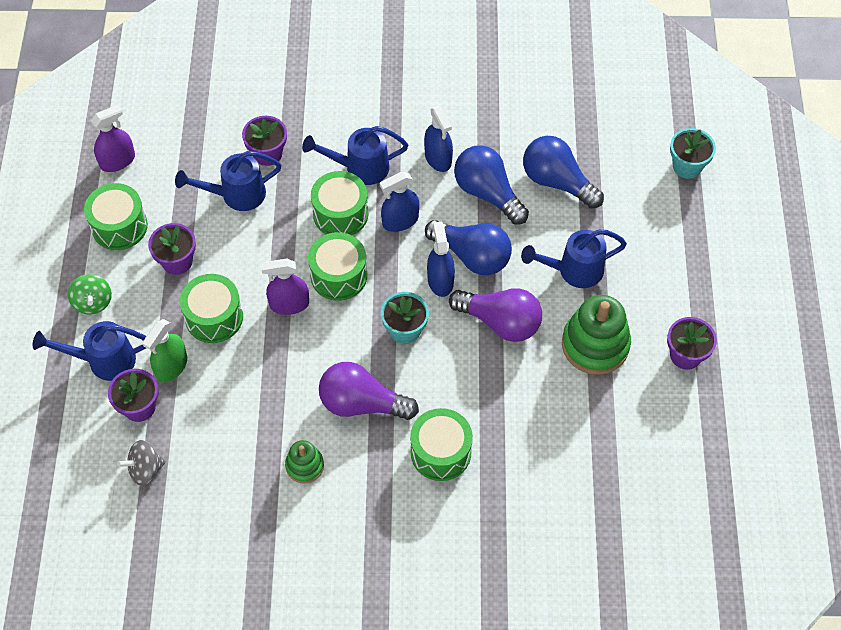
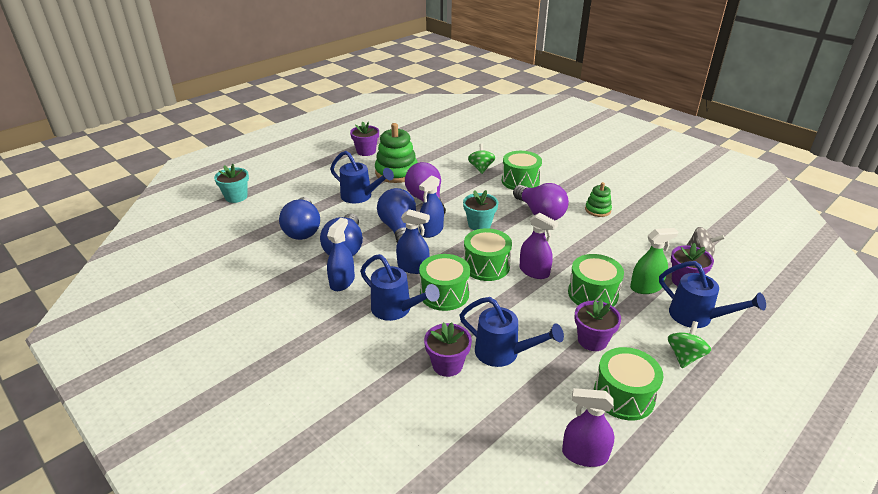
camera: 135 degrees left, 25 degrees down
none -> green spinning top [468,144,495,174]

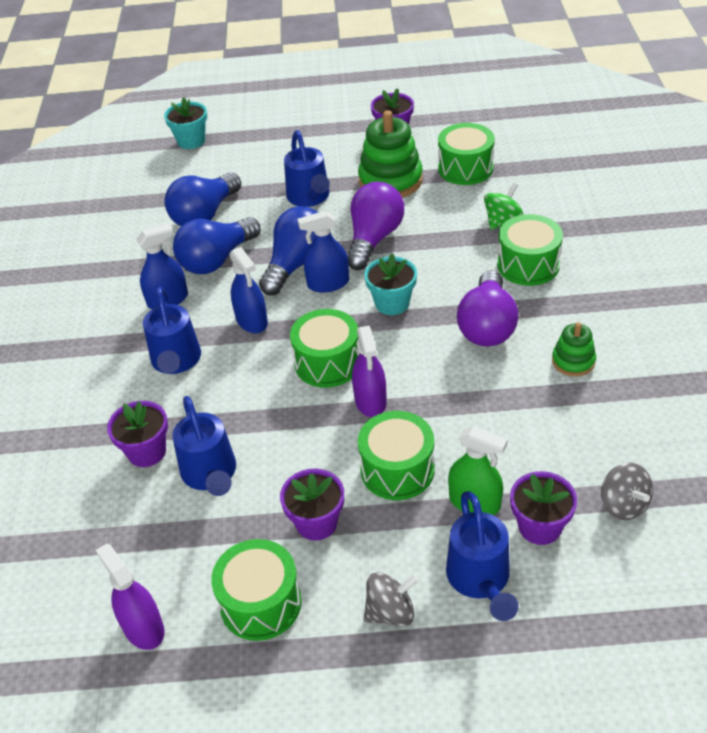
camera: 45 degrees right, 10 degrees up
green drum [419,254,470,311] -> green drum moved to [438,123,495,185]
green spinning top [668,321,711,368] -> grey spinning top [363,572,419,626]

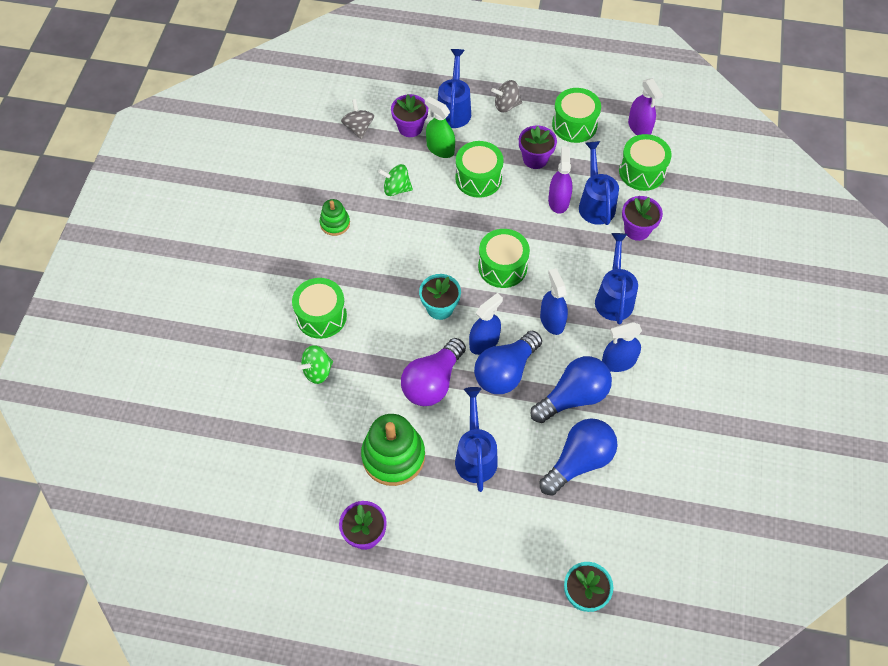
camera: 170 degrees left, 15 degrees up
blue spray bottle [298,211,349,293] -> blue spray bottle turned 45 degrees counterclockwise [469,293,503,355]
purple spray bottle [352,325,387,417] -> purple spray bottle moved to [548,146,573,214]
green drum [438,123,495,185] -> green drum moved to [619,134,672,191]
purple light bulb [457,270,518,346] -> none
none -> green spinning top [378,164,413,196]

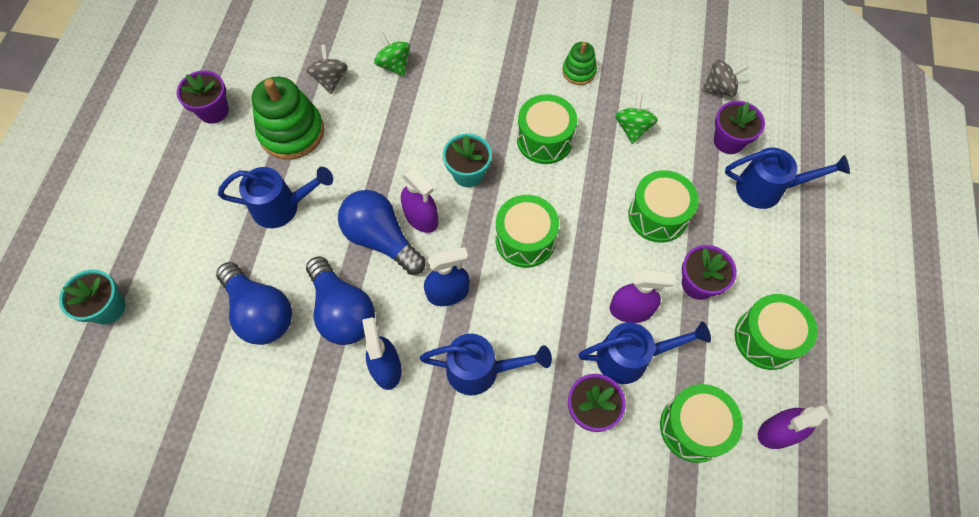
camera: 90 degrees right, 5 degrees up
green drum [292,278,347,339] -> green drum moved to [517,94,577,164]
purple light bulb [401,338,466,406] -> none
green spray bottle [425,96,455,158] -> none
blue spray bottle [469,293,503,355] -> purple spray bottle [401,167,438,233]
grey spinning top [491,80,522,112] -> grey spinning top moved to [306,44,348,94]

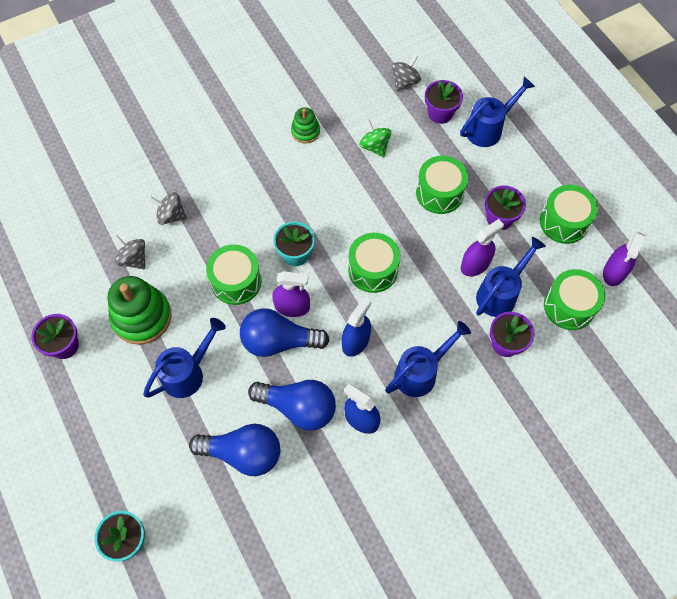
camera: 40 degrees left, 0 degrees up
green spinning top [374,32,410,77] -> grey spinning top [149,192,187,225]
green drum [517,94,577,164] -> green drum moved to [206,244,261,305]

